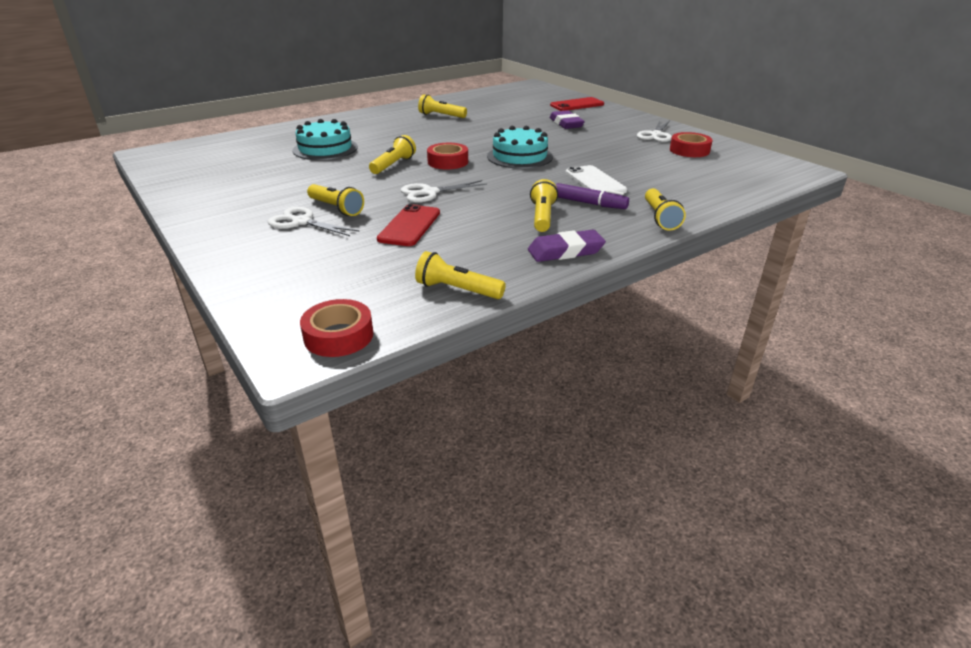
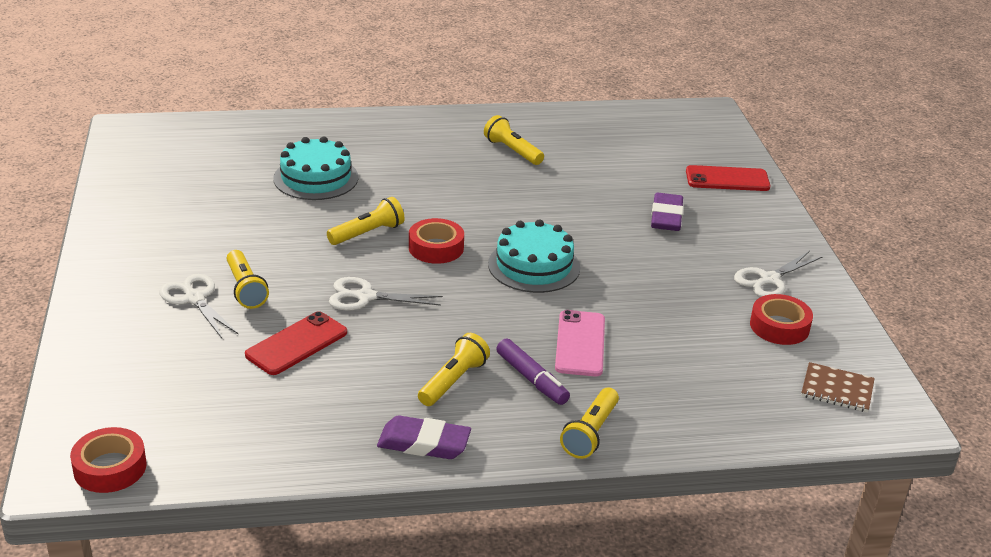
camera: 25 degrees right, 0 degrees up
yellow flashlight [415,251,506,299] -> none
white phone [566,165,627,193] -> pink phone [555,310,605,376]
none -> brown notebook [801,362,875,412]

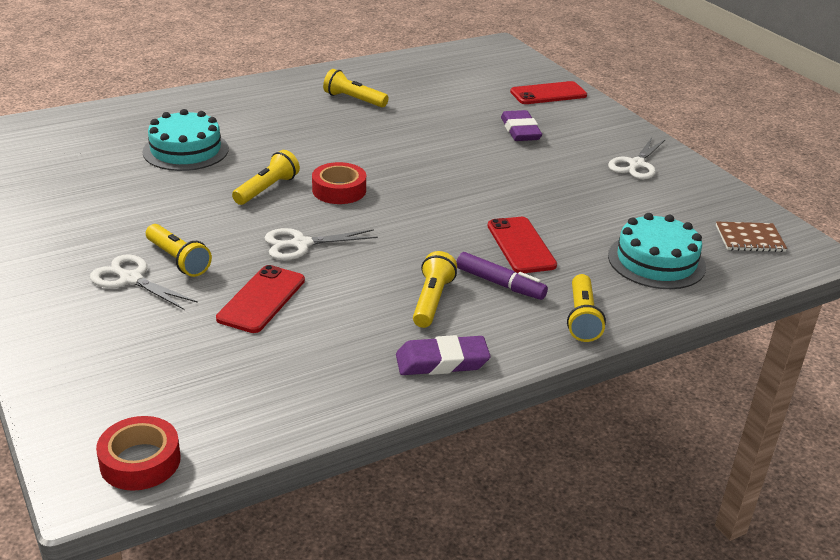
camera: 20 degrees left, 0 degrees up
turquoise cake [488,219,580,293] -> turquoise cake moved to [608,213,706,289]
pink phone [555,310,605,376] -> red phone [488,217,557,273]
red tape [750,294,813,345] -> none

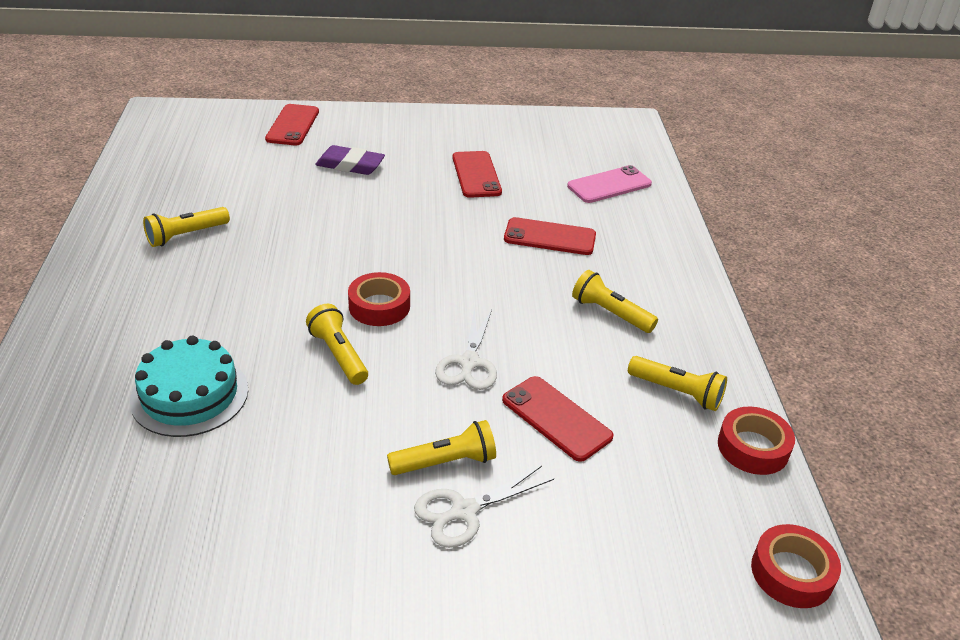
camera: 65 degrees left, 5 degrees up
purple eraser [396,335,490,375] -> none
purple marker [457,252,548,300] -> none
yellow flashlight [567,274,606,342] -> yellow flashlight moved to [628,356,727,411]
white scissors [608,138,666,180] -> none
turquoise cake [608,213,706,289] -> pink phone [567,165,652,203]
brown notebook [716,221,787,252] -> none
none -> red phone [452,151,502,198]
none -> red tape [718,407,795,475]

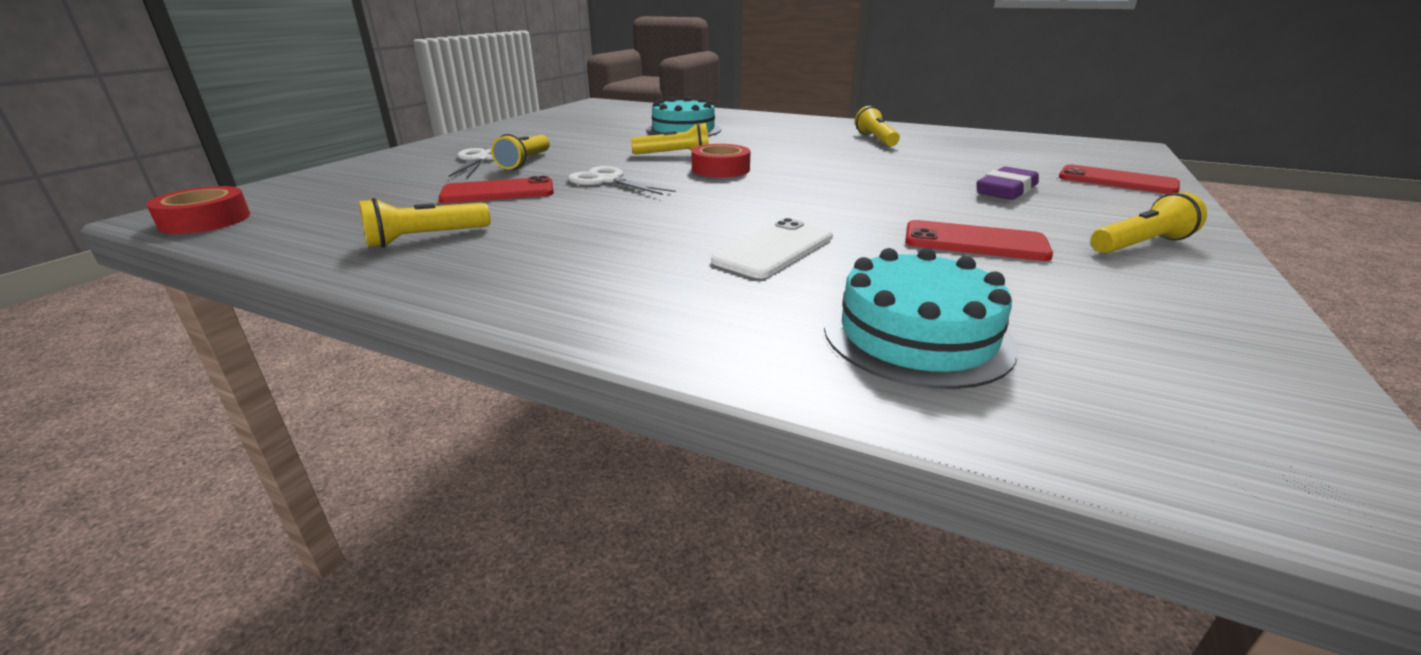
camera: 120 degrees right, 10 degrees down
red phone [504,217,596,255] -> white phone [711,218,833,278]
pink phone [567,165,652,203] -> turquoise cake [824,248,1018,389]
yellow flashlight [572,270,658,333] -> yellow flashlight moved to [1091,192,1207,253]
red tape [718,407,795,475] -> none

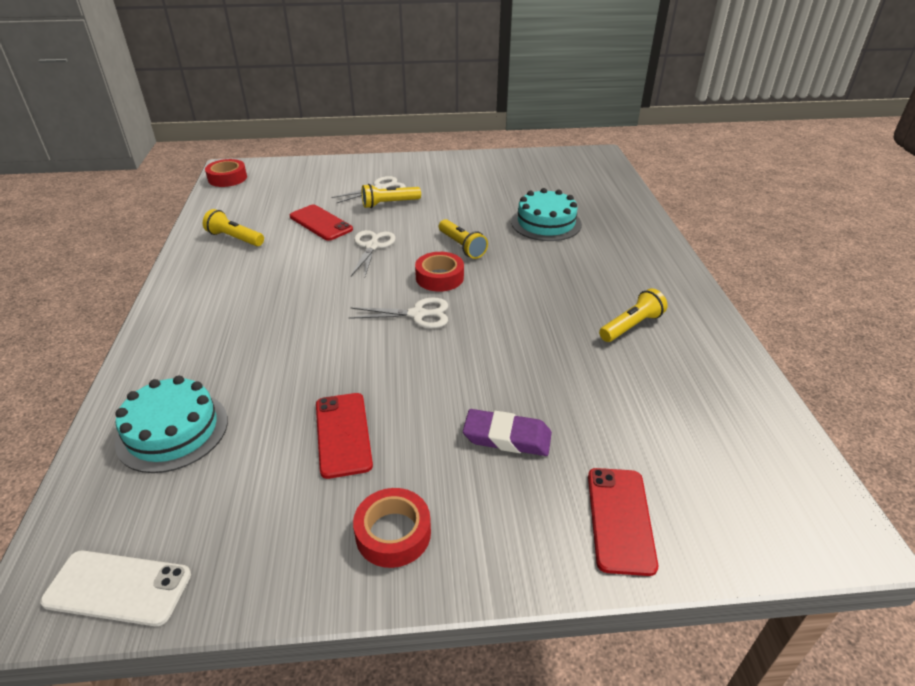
camera: 60 degrees right, 10 degrees up
white phone [711,218,833,278] -> white phone moved to [40,551,191,626]
yellow flashlight [1091,192,1207,253] -> red tape [353,488,431,568]
none -> white scissors [349,298,448,328]

